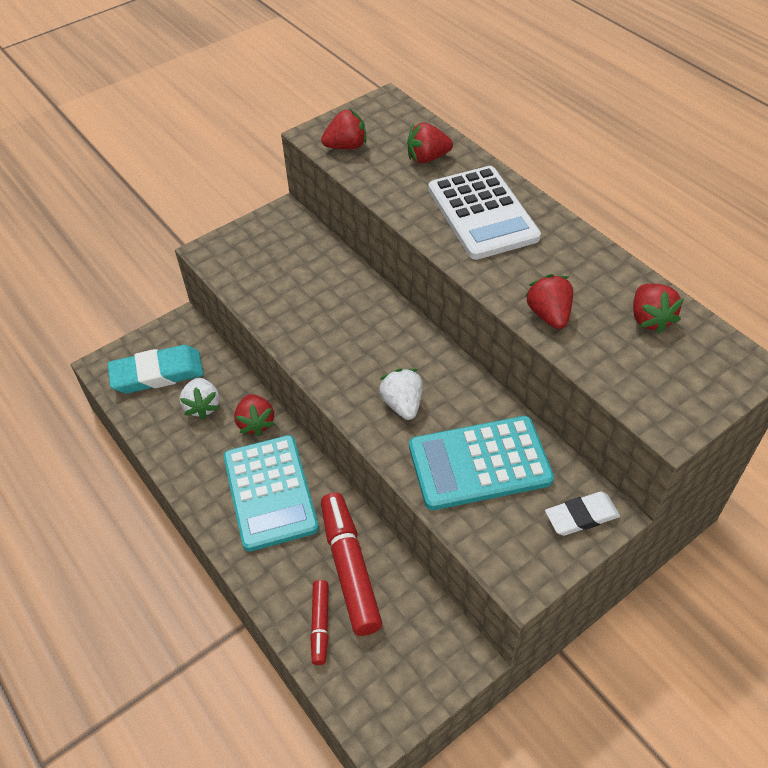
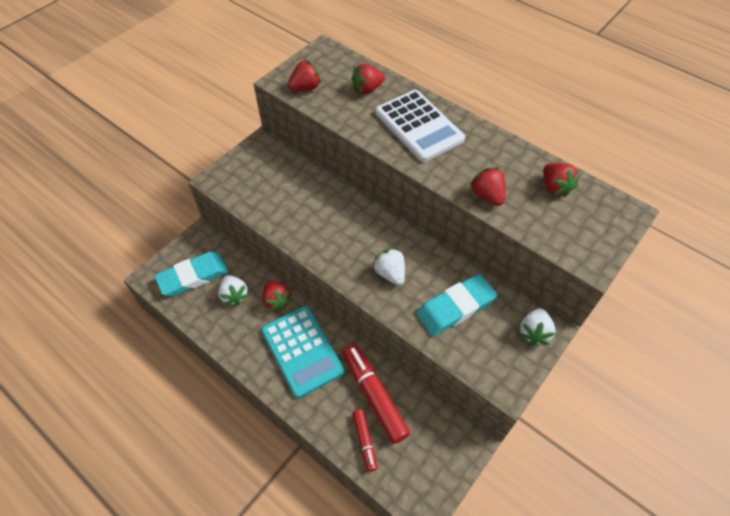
camera: 15 degrees left, 5 degrees up
turquoise calculator [409,416,554,510] -> turquoise eraser [416,274,497,336]
white eraser [545,492,620,536] -> white strawberry [519,308,556,345]

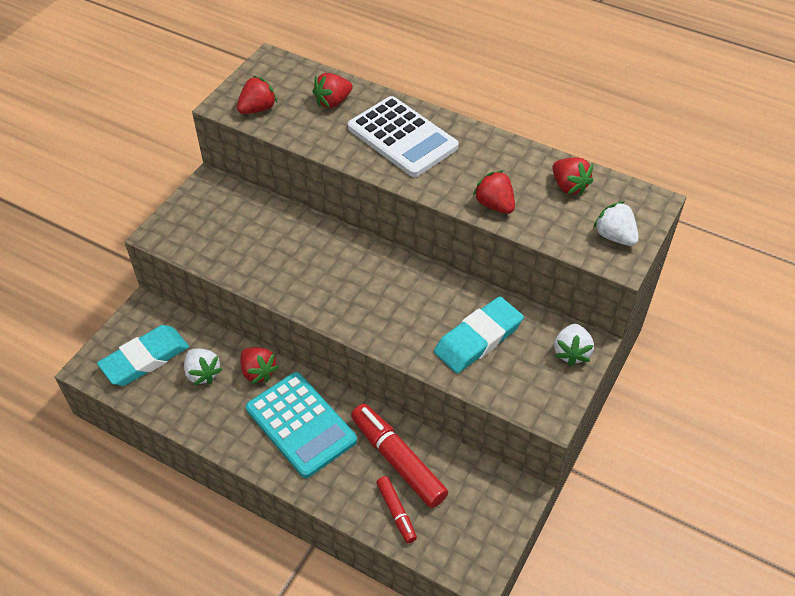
camera: 10 degrees left, 5 degrees down
white strawberry [372,248,405,285] -> white strawberry moved to [593,201,639,246]

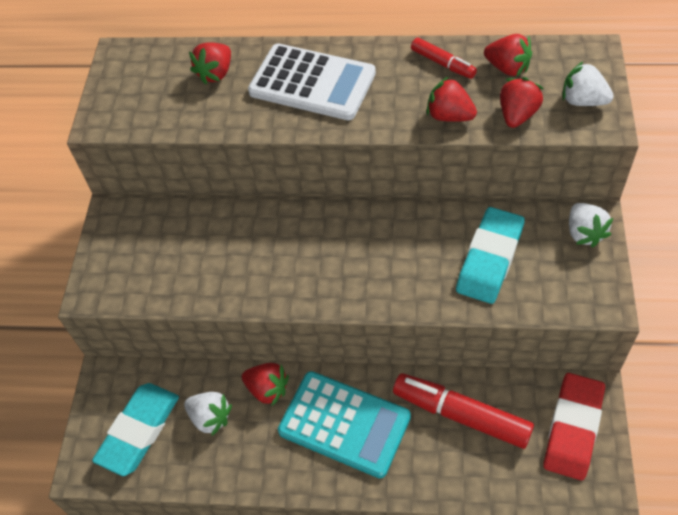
camera: 20 degrees left, 5 degrees up
red strawberry [237,76,277,114] -> red strawberry moved to [500,77,544,128]
red marker [376,476,417,543] -> red marker moved to [411,38,477,79]
none -> red eraser [544,373,605,481]

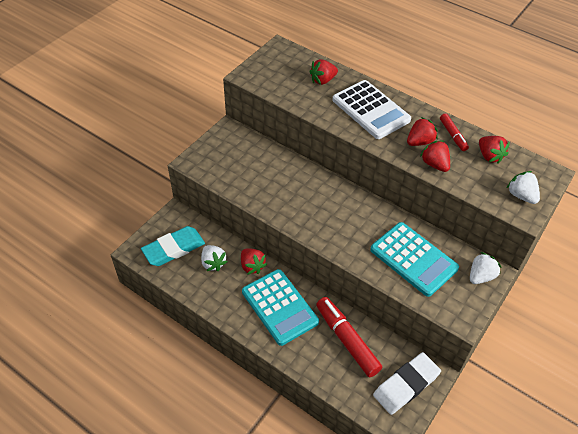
camera: 25 degrees right, 5 degrees down
turquoise eraser [456,207,525,304] -> turquoise calculator [370,222,459,297]
red strawberry [500,77,544,128] -> red strawberry moved to [407,117,437,146]
red eraser [544,373,605,481] -> white eraser [373,352,441,415]
white strawberry [569,203,613,248] -> white strawberry turned 150 degrees counterclockwise [470,252,502,284]

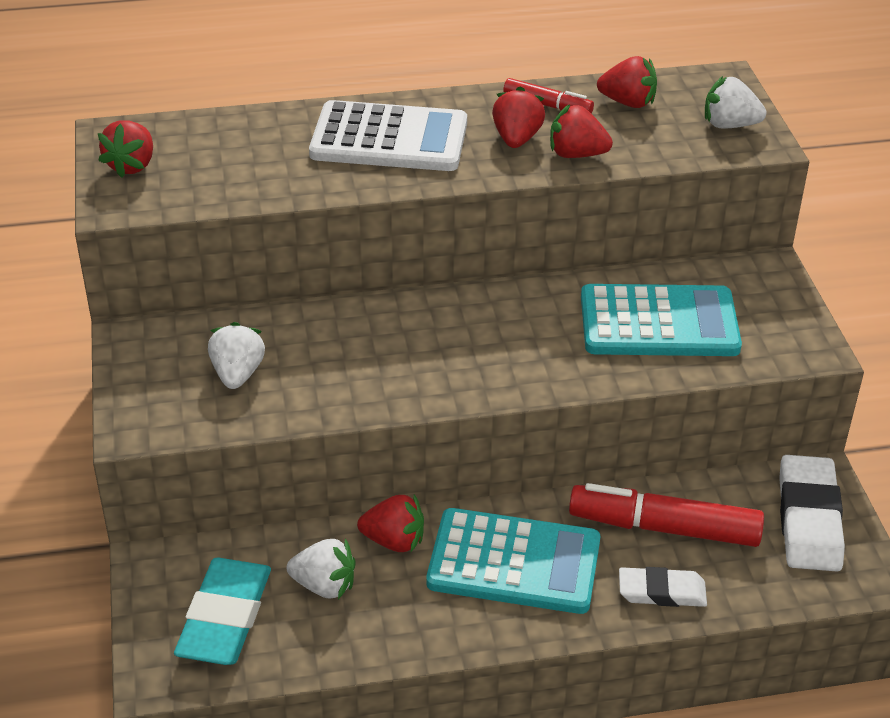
camera: 45 degrees left, 10 degrees down
red strawberry [309,59,338,85] -> red strawberry moved to [98,120,153,178]
white strawberry [470,252,502,284] -> white strawberry moved to [208,322,265,389]
none -> white eraser [619,567,707,607]

